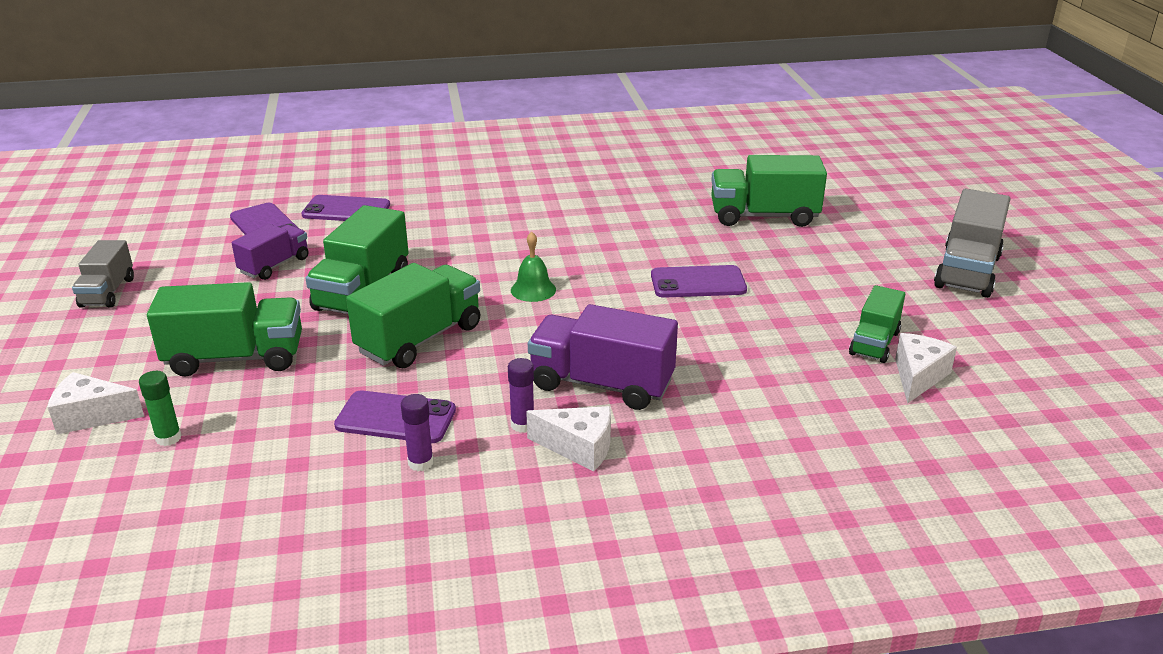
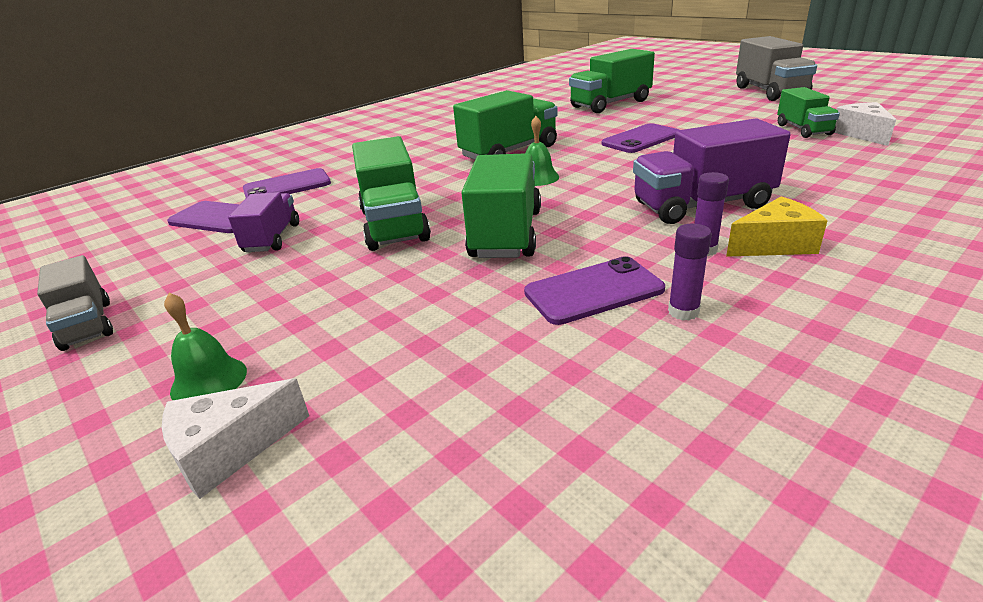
camera: 30 degrees left, 0 degrees up
green glue stick [139,371,182,446] -> none
green truck [147,282,302,376] -> green truck moved to [453,90,557,159]
white cheese [526,406,611,471] -> yellow cheese [726,196,828,257]
none -> green bell [164,293,247,400]

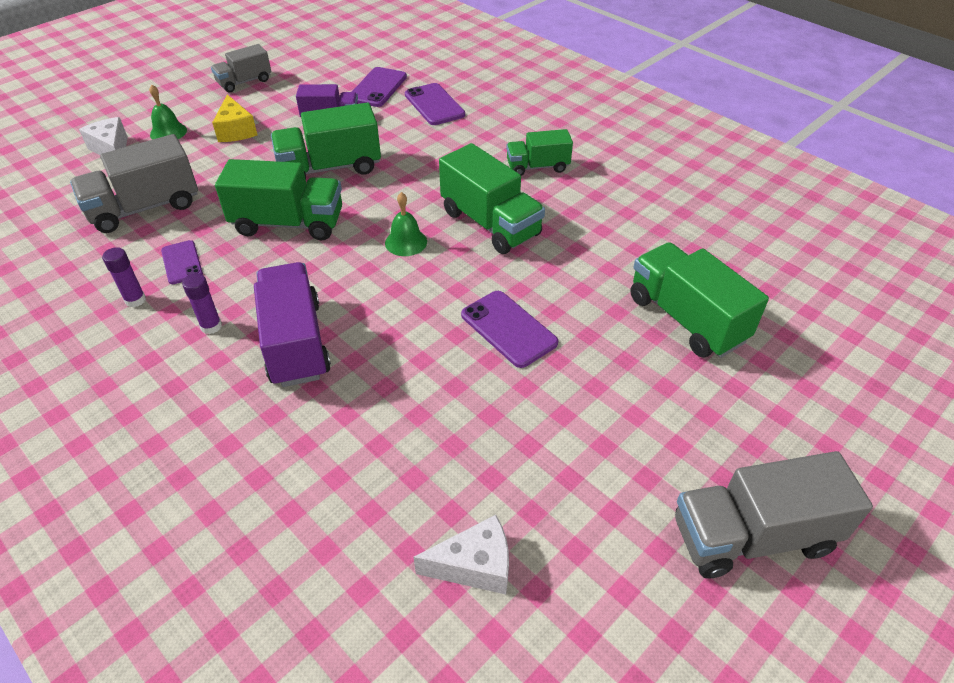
camera: 85 degrees right, 15 degrees up
purple phone [524,256,665,325] -> purple phone [161,240,203,284], size x0.66
yellow cheese [726,196,828,257] -> yellow cheese moved to [212,95,257,142]
green truck [777,87,840,138] -> green truck moved to [506,129,573,176]
none -> grey truck [70,134,198,233]

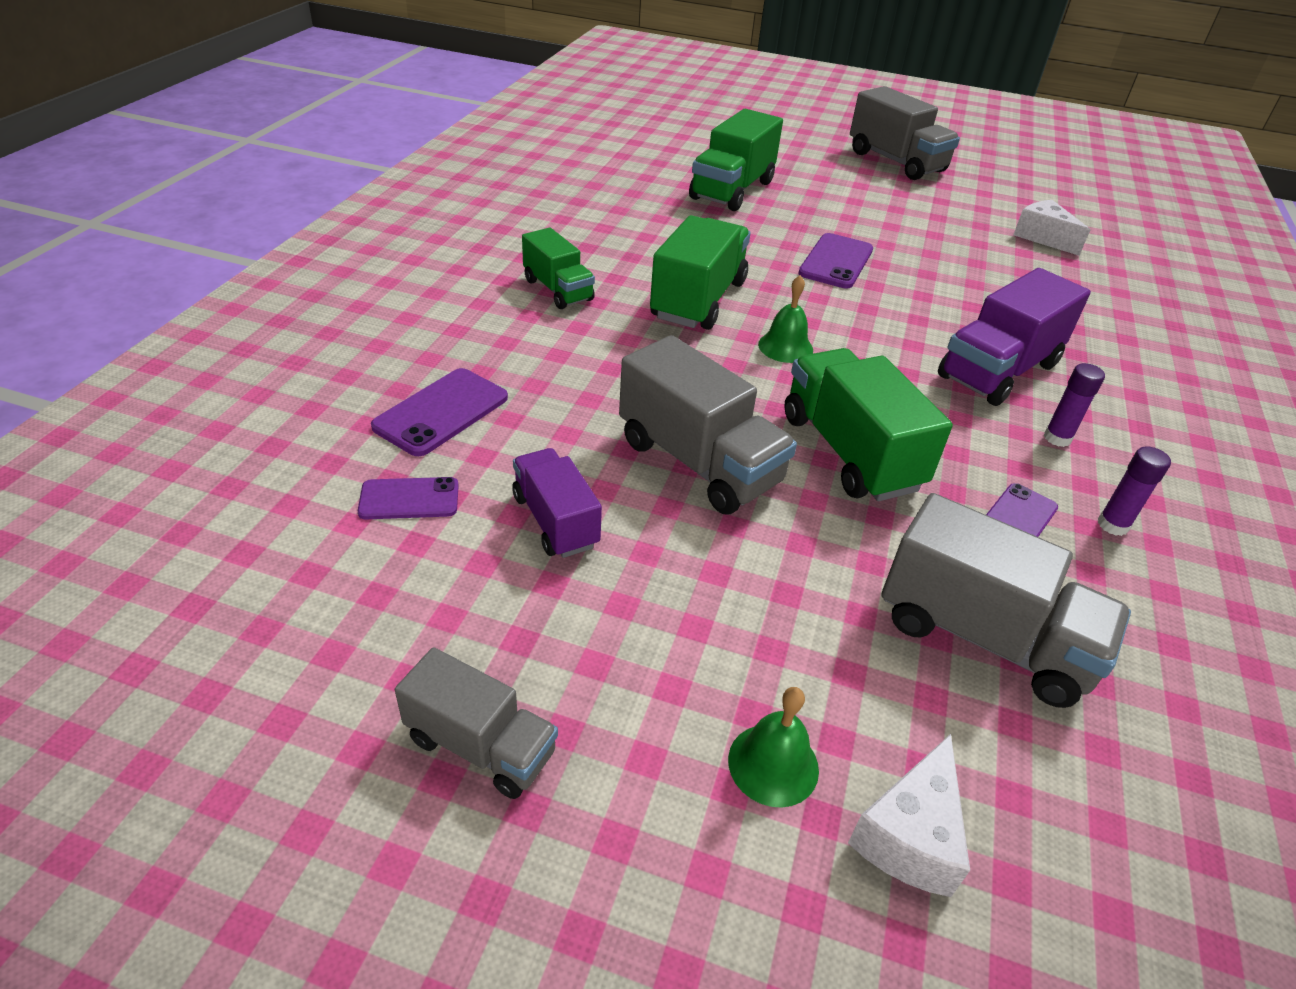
camera: 120 degrees left, 5 degrees down
yellow cheese [212,95,257,142] -> none
green truck [271,103,381,179] -> grey truck [619,335,797,515]
purple phone [352,67,407,107] -> purple phone [358,477,459,519], size x0.66

